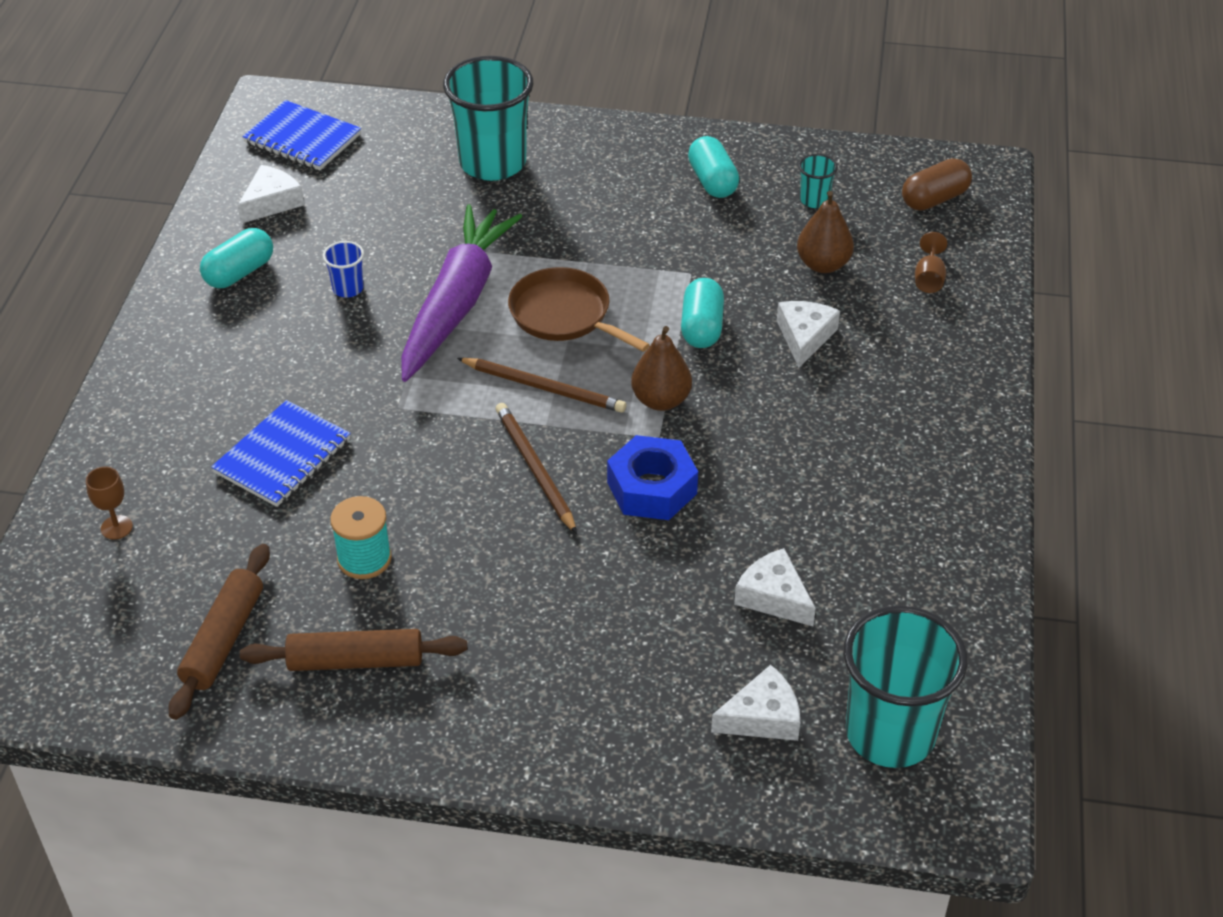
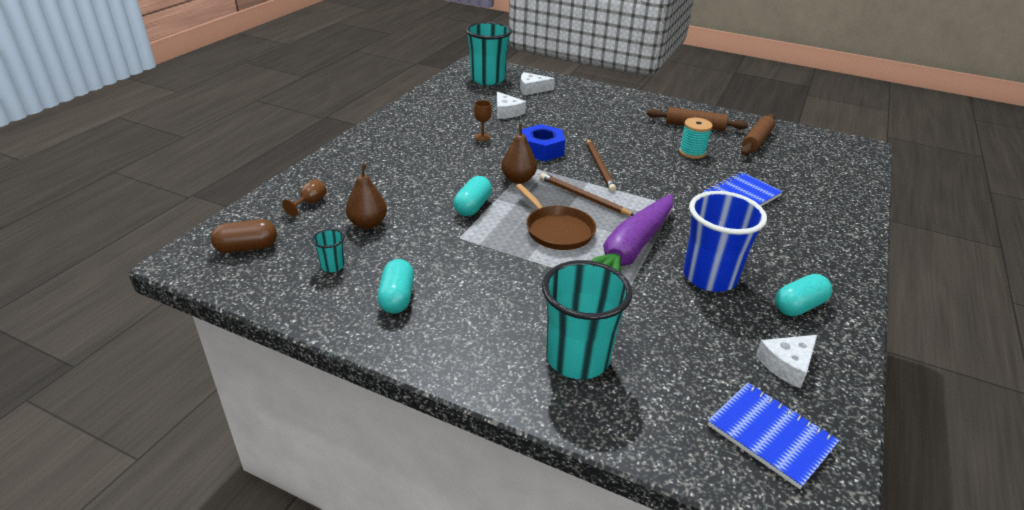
camera: 165 degrees left, 10 degrees down
brown goblet [86,467,133,540] -> brown goblet moved to [474,100,492,141]
blue cup [323,241,364,298] -> blue cup [683,191,767,292], size x2.31
white cheese [777,301,840,368] -> none

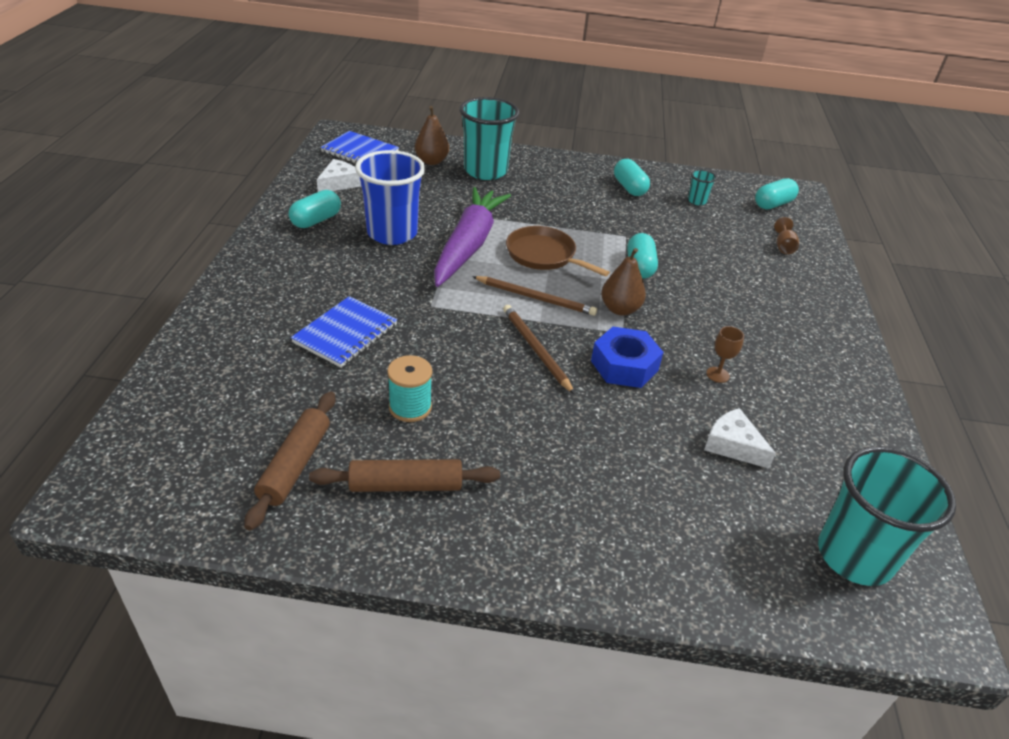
camera: 160 degrees right, 5 degrees up
brown capsule [211,219,277,253] -> turquoise capsule [755,178,799,209]
brown pear [346,164,387,229] -> brown pear moved to [415,106,449,165]
white cheese [520,72,555,95] -> none

